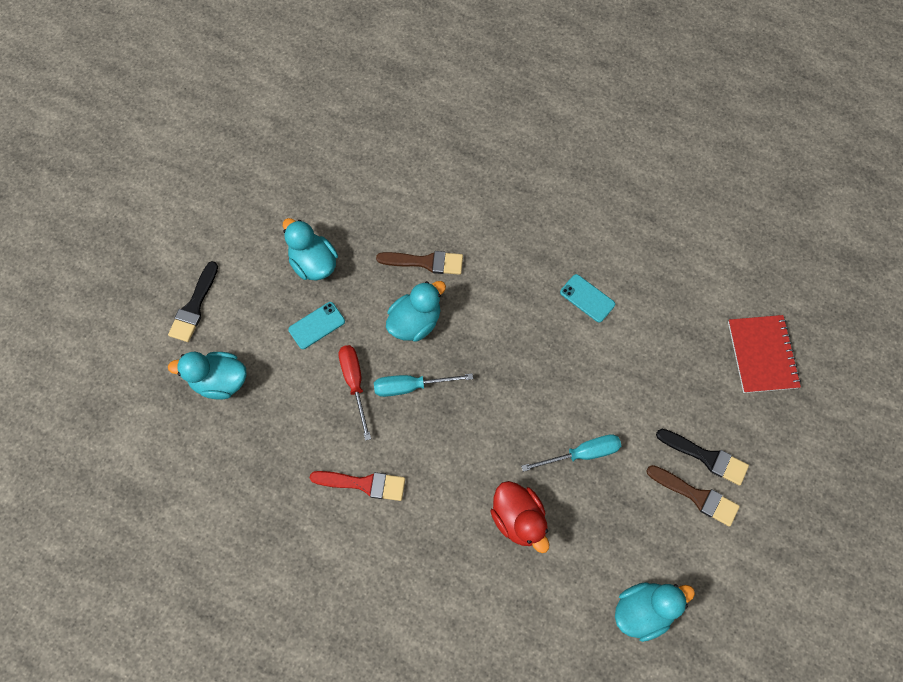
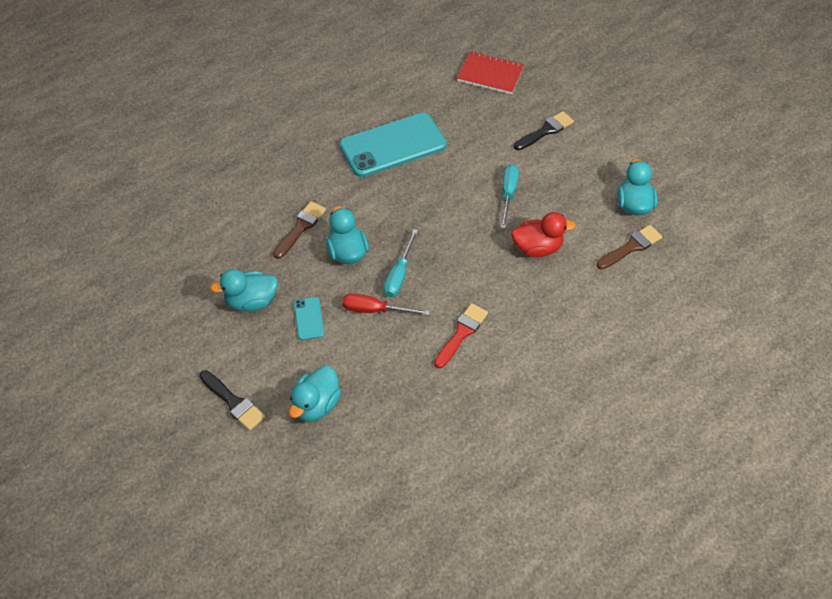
camera: 65 degrees left, 15 degrees down
turquoise phone [560,274,615,323] -> turquoise phone [339,113,447,177], size x2.33
brown brush [646,465,740,527] -> brown brush moved to [596,225,662,269]

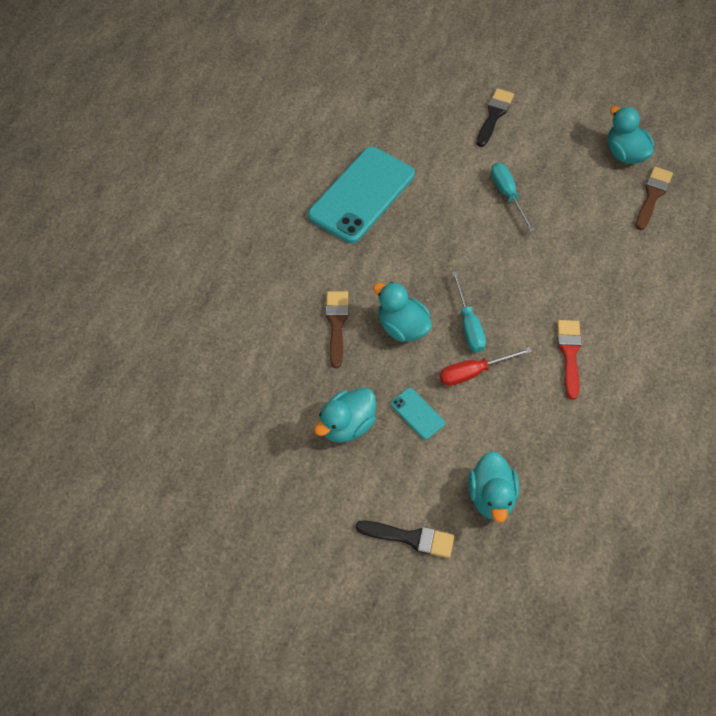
camera: 30 degrees left, 5 degrees up
red notebook [457,51,524,94] -> none
red duck [511,212,576,257] -> none

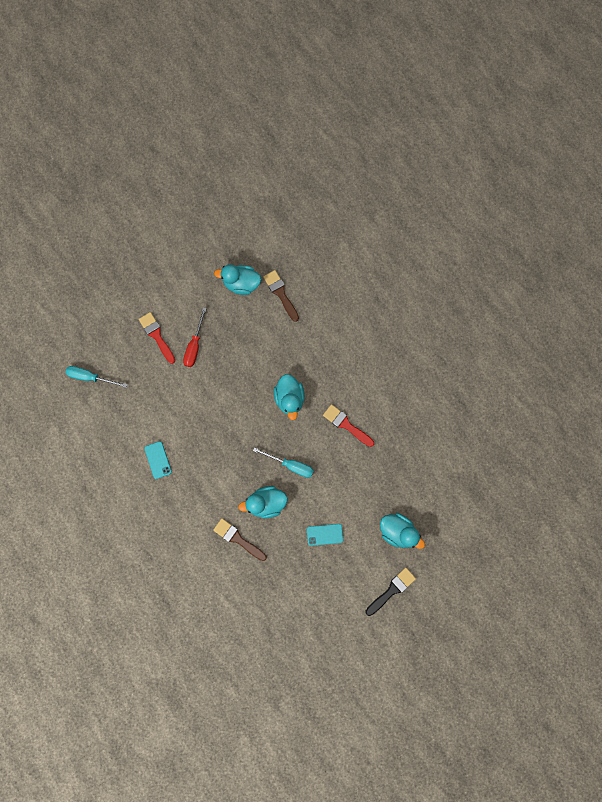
camera: 55 degrees left, 20 degrees up
turquoise phone [308,147,415,243] -> turquoise phone [144,441,172,479], size x0.43
turquoise duck [314,387,376,443] -> turquoise duck moved to [274,374,305,420]
red screwdriver [439,347,532,386] -> red screwdriver moved to [183,307,207,367]
black brush [476,88,514,147] -> red brush [139,312,175,364]
turquoise screwdriver [491,163,535,232] -> turquoise screwdriver moved to [65,366,127,388]

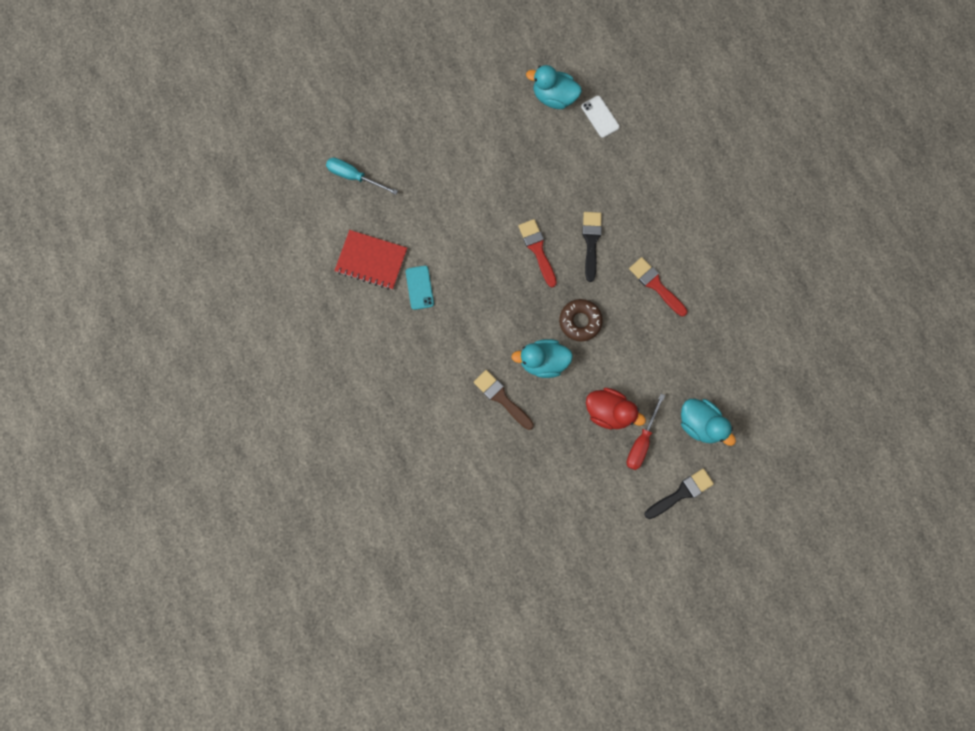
camera: 10 degrees right, 0 degrees up
red brush [139,312,175,364] -> red brush moved to [518,219,557,288]
red screwdriver [183,307,207,367] -> red screwdriver moved to [626,394,665,470]
turquoise screwdriver [253,447,314,478] -> brown donut [559,299,603,342]
brown brush [263,270,299,322] -> white phone [581,96,620,138]
turquoise duck [274,374,305,420] -> black brush [582,212,602,282]
turquoise phone [307,524,343,546] -> red duck [586,388,646,430]
none -> red notebook [334,230,407,290]

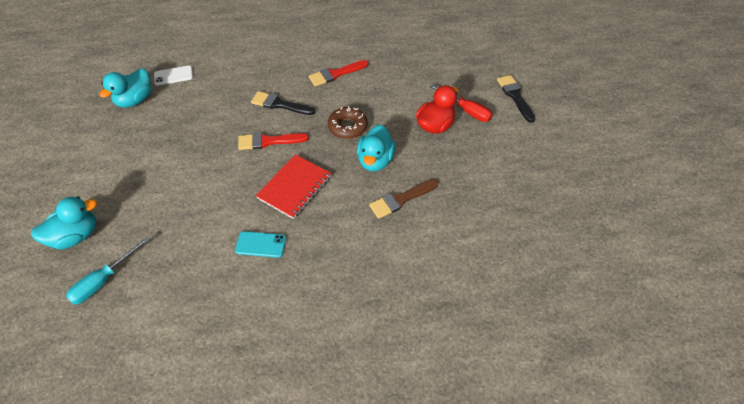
camera: 75 degrees left, 25 degrees down
red notebook [334,230,407,290] -> red notebook moved to [256,154,331,219]
turquoise duck [681,399,736,446] -> turquoise duck moved to [31,196,97,250]

